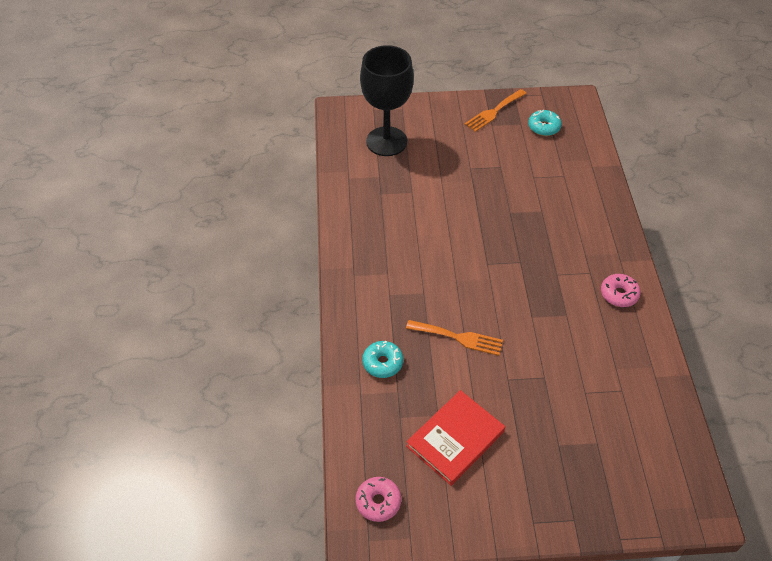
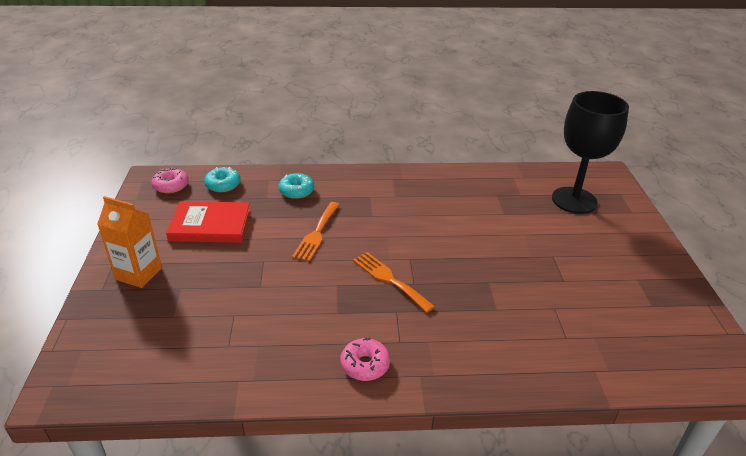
camera: 90 degrees right, 15 degrees down
red book [406,390,505,486] -> red book turned 45 degrees counterclockwise [166,201,251,243]
orange fork [465,89,527,132] -> orange fork moved to [353,252,435,312]
turquoise donut [528,109,562,136] -> turquoise donut moved to [204,167,241,192]
none -> orange carton [97,196,162,288]

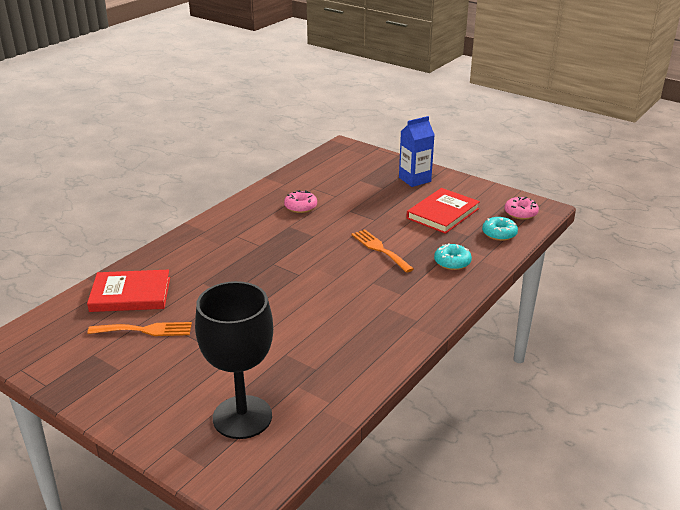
camera: 130 degrees right, 5 degrees down
orange carton [97,196,162,288] -> blue carton [399,116,435,187]
pink donut [340,337,390,381] -> pink donut moved to [284,190,317,213]
orange fork [353,252,435,312] -> orange fork moved to [87,322,192,336]
none -> red book [87,270,170,312]

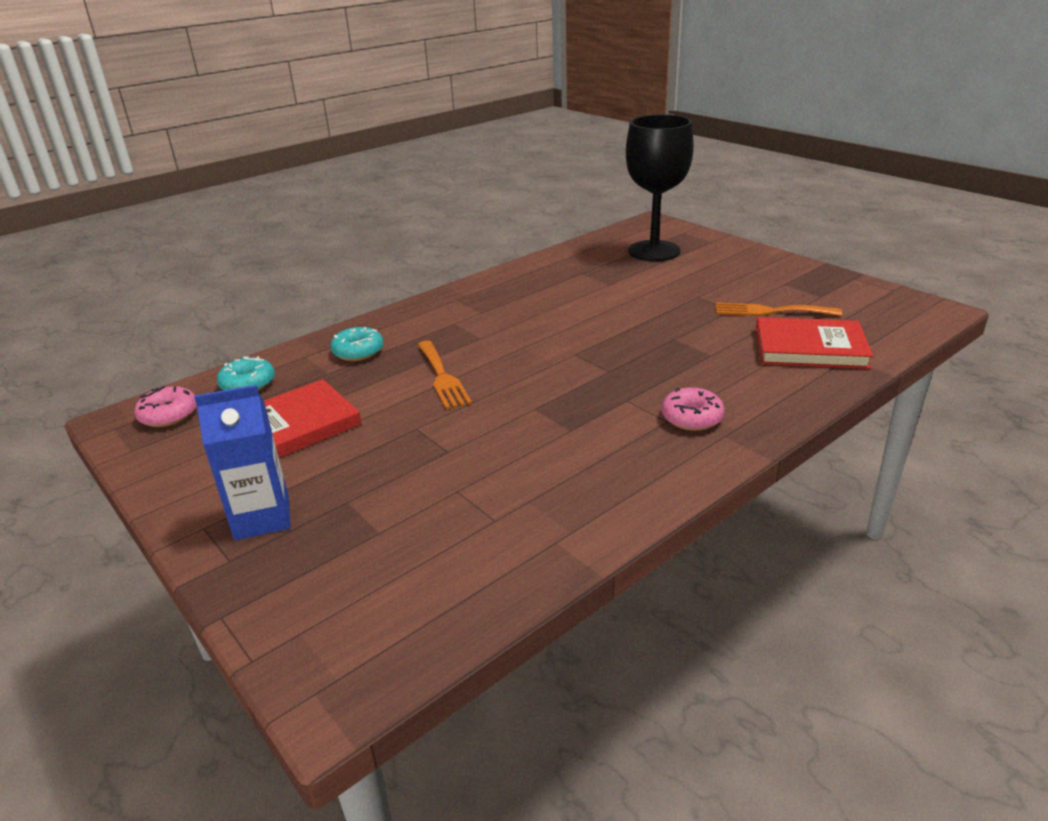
camera: 165 degrees left, 0 degrees up
pink donut [284,190,317,213] -> pink donut moved to [661,387,725,431]

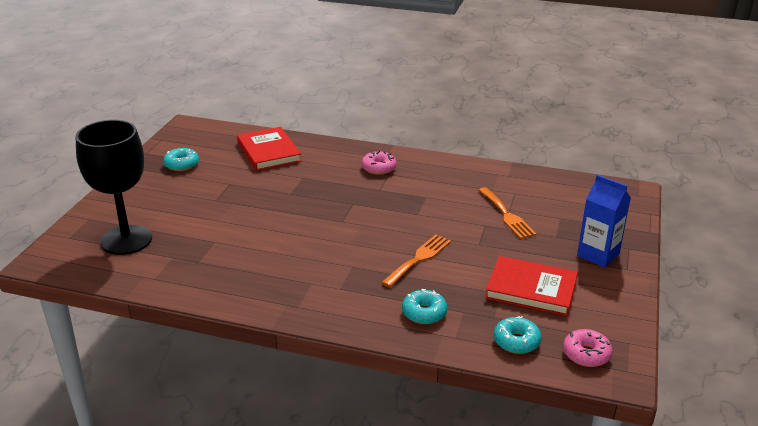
camera: 125 degrees left, 0 degrees up
orange fork [716,302,842,316] -> orange fork moved to [479,187,536,239]
none -> turquoise donut [163,148,199,171]

